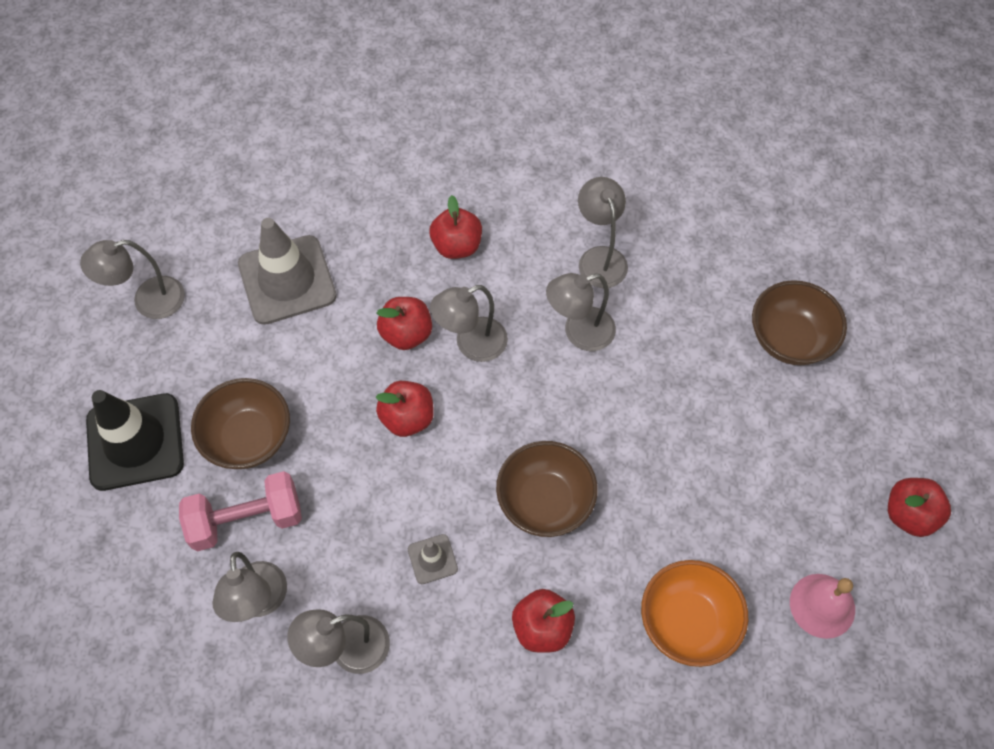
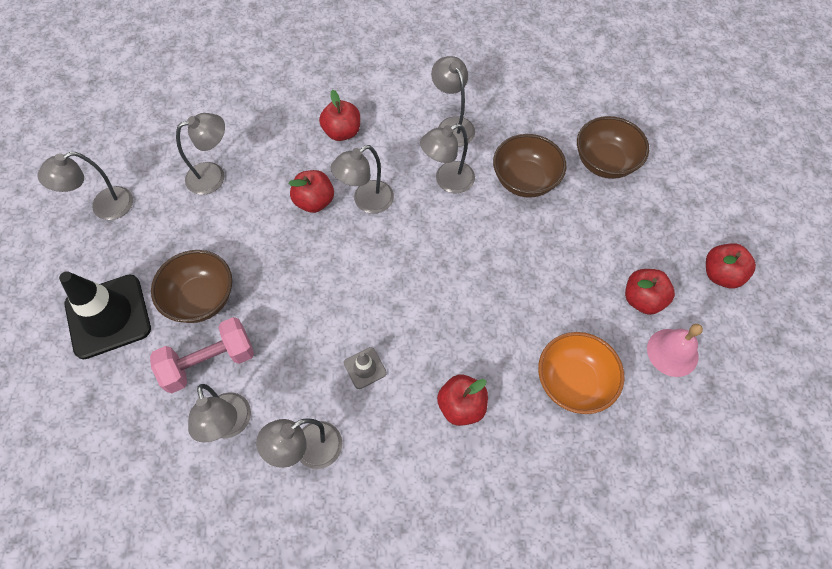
camera: 10 degrees left, 0 degrees up
grey traffic cone [238,218,337,325] -> grey lamp [176,113,225,195]
red apple [376,381,434,437] -> red apple moved to [625,269,675,315]
brown bowl [496,441,598,537] -> brown bowl moved to [493,134,566,198]

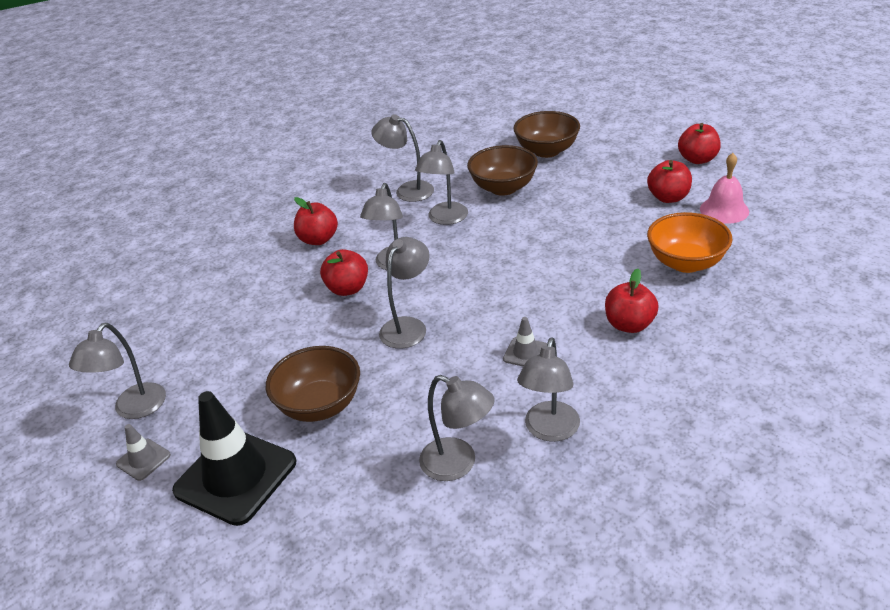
camera: 35 degrees left, 25 degrees down
pink dumbbell [150,317,254,393] -> none
grey lamp [176,113,225,195] -> grey lamp moved to [379,237,430,349]
none -> grey traffic cone [116,424,171,481]

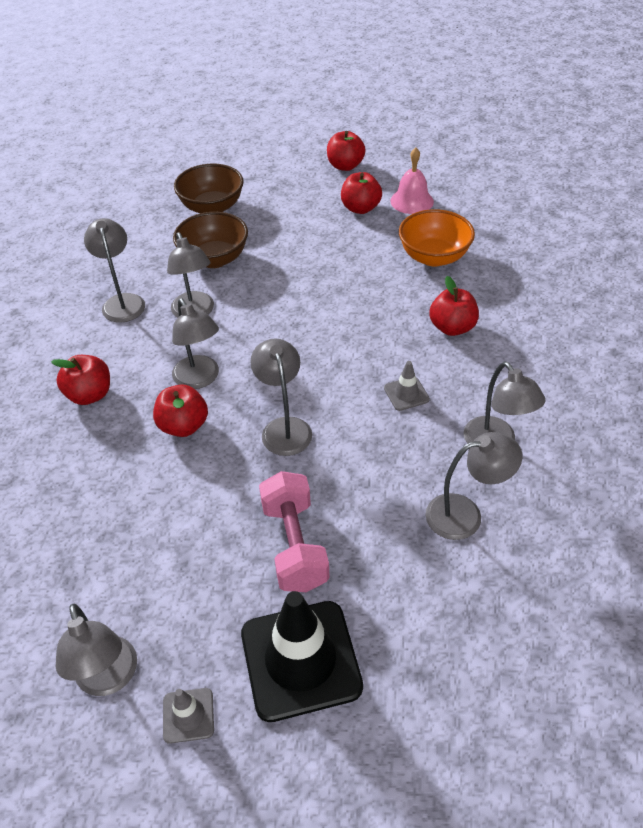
camera: 45 degrees left, 10 degrees up
brown bowl [266,346,360,422] -> pink dumbbell [259,471,330,592]
grey lamp [371,114,434,202] -> grey lamp turned 90 degrees clockwise [84,218,145,323]

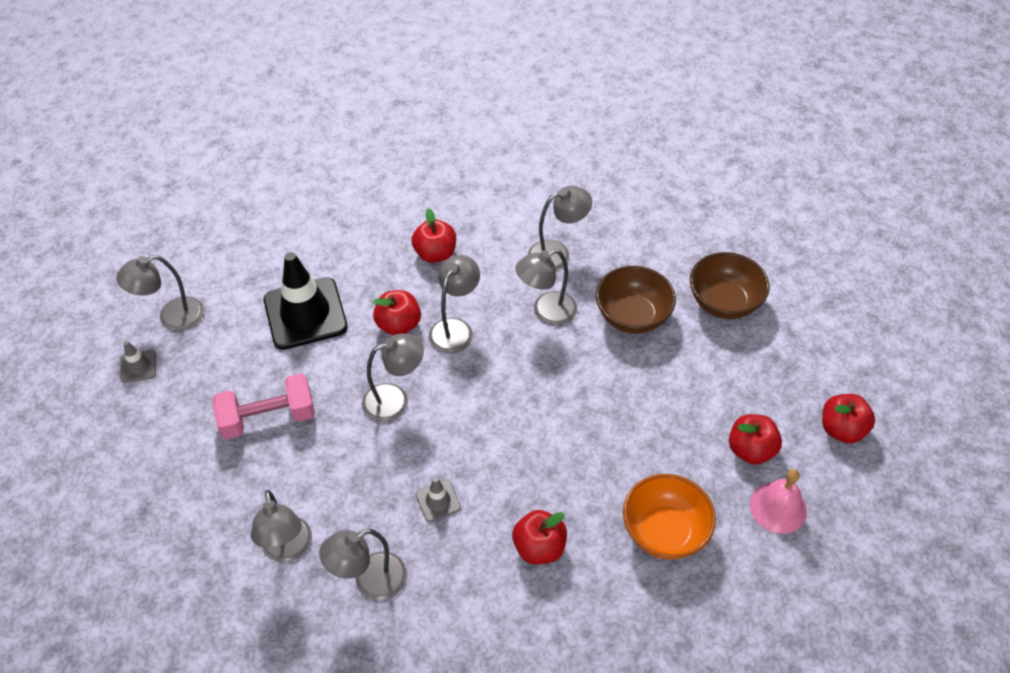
camera: 85 degrees right, 5 degrees up
grey lamp [172,298,219,389] -> grey lamp turned 150 degrees clockwise [429,255,480,354]
black traffic cone [241,591,363,722] -> black traffic cone moved to [264,252,348,350]

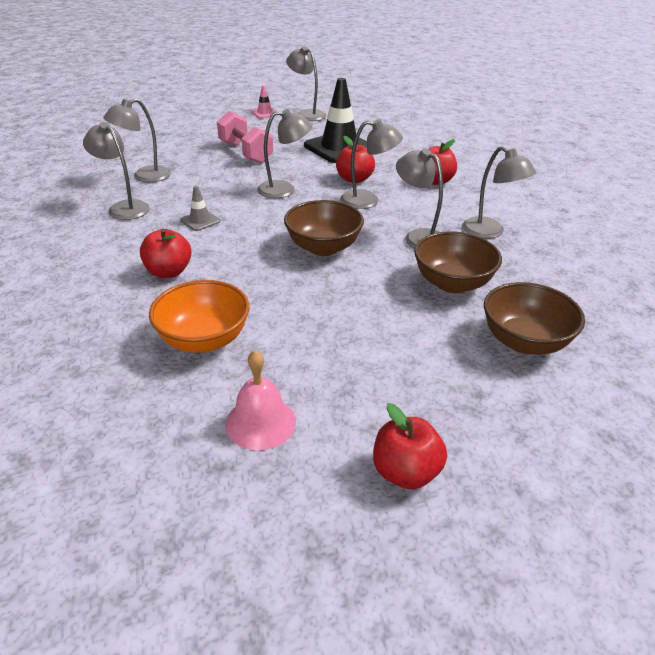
camera: 70 degrees right, 15 degrees down
grey traffic cone [120,341,156,383] -> pink traffic cone [251,85,277,118]
grey lamp [362,334,424,422] -> grey lamp turned 60 degrees counterclockwise [257,109,312,198]
red apple [729,414,782,465] -> none
none -> brown bowl [284,200,364,256]

